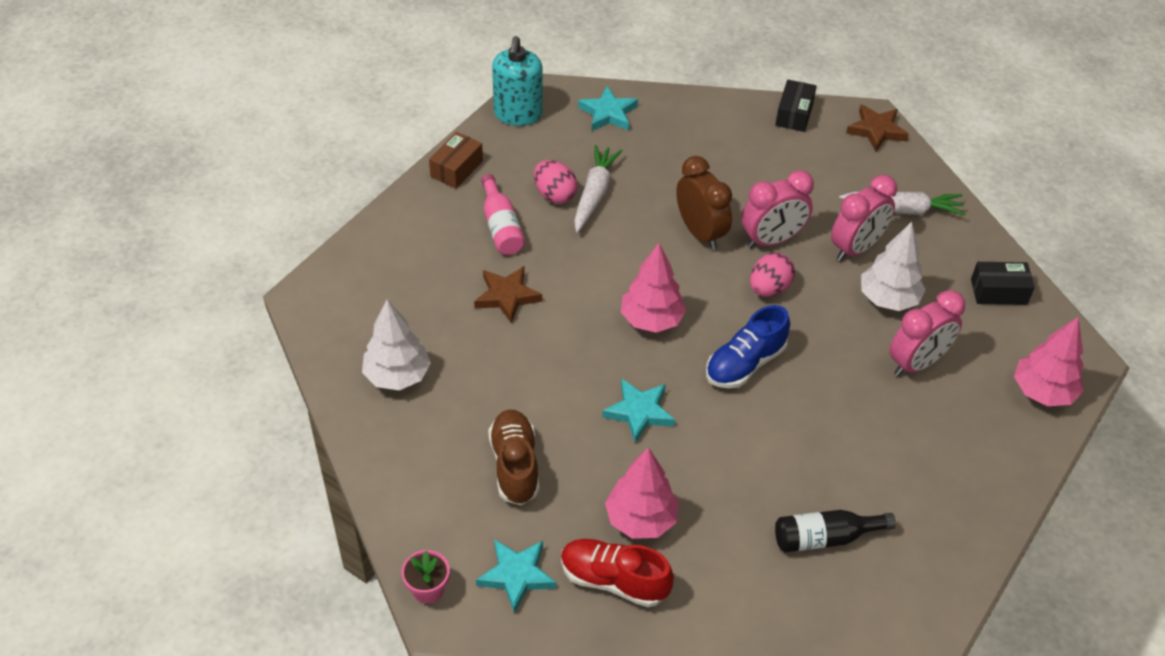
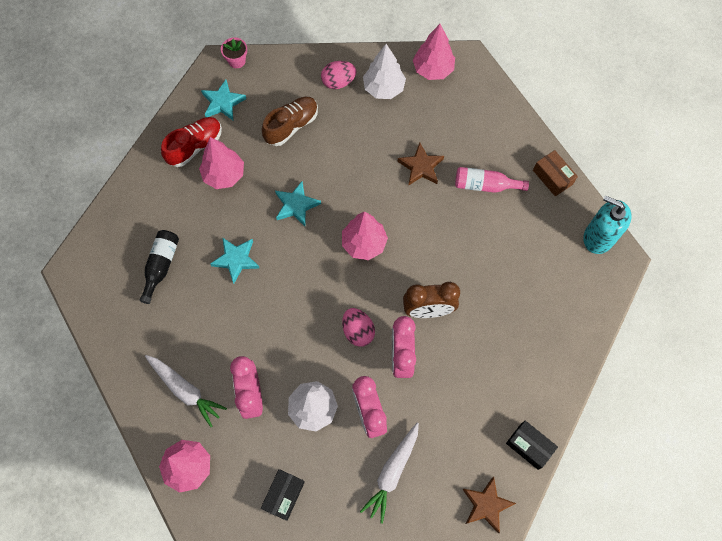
camera: 115 degrees right, 20 degrees up
brown shoe [488,410,539,505] -> brown shoe turned 60 degrees counterclockwise [262,97,318,146]
pink egg [534,160,578,204] -> pink egg moved to [321,61,356,89]
white carrot [574,145,622,233] -> white carrot moved to [145,355,227,427]
turquoise star [578,86,638,131] -> turquoise star moved to [210,237,260,283]
blue shoe [706,305,790,389] -> none
none -> pink tree [413,24,455,80]

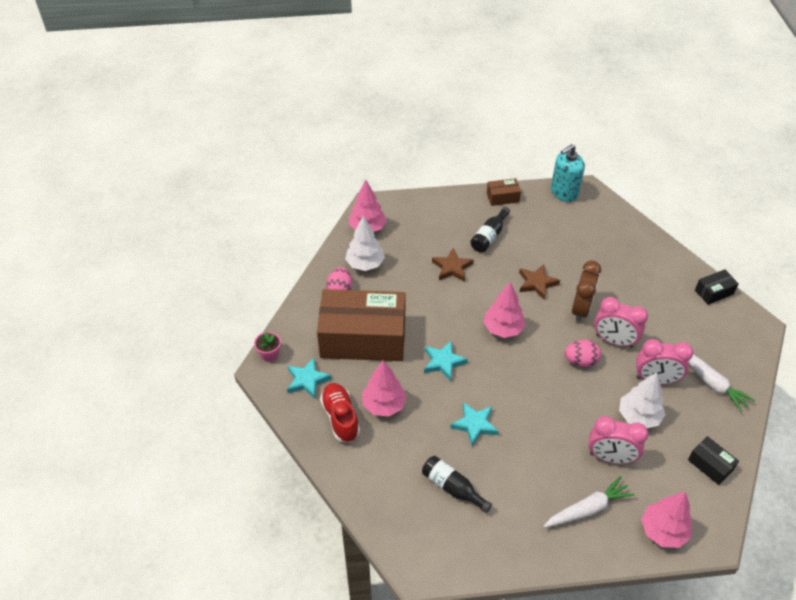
camera: 65 degrees left, 20 degrees down
brown shoe [262,97,318,146] -> brown box [317,289,406,361]
pink bottle [455,167,529,193] -> black bottle [470,207,510,252]
brown star [462,477,516,533] -> brown star moved to [519,264,560,300]

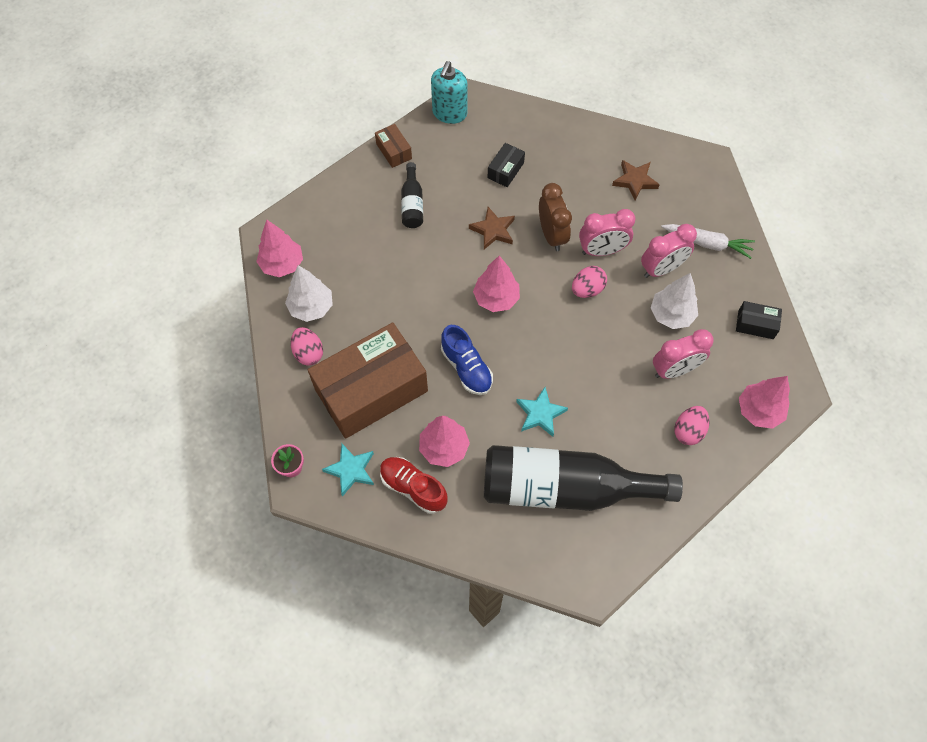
camera: 35 degrees left, 15 degrees up
black bottle [422,456,492,513] -> black bottle [484,445,683,511], size x2.32
turquoise star [424,341,468,381] -> blue shoe [441,325,493,395]
brown star [432,248,473,282] -> brown star moved to [612,160,660,200]
brown box [487,178,521,206] -> brown box turned 75 degrees counterclockwise [375,124,412,168]
white carrot [544,476,634,528] -> pink egg [674,406,710,445]
black box [695,269,739,305] -> black box moved to [487,143,525,187]

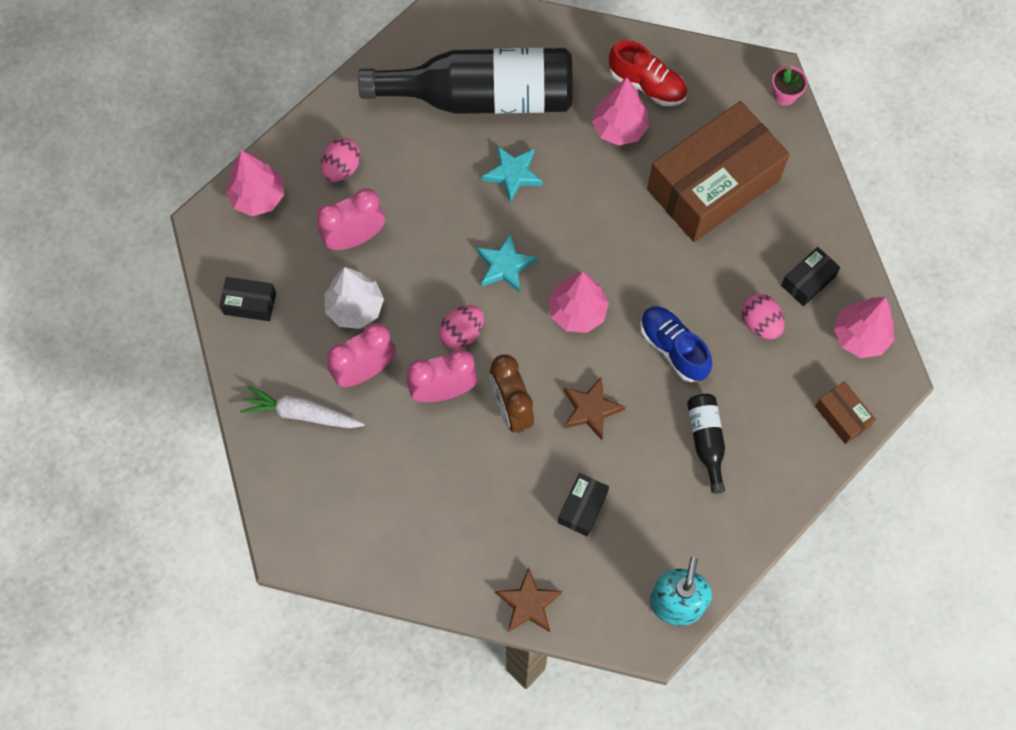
camera: 175 degrees right, 5 degrees up
white tree [285,265,333,322] -> black box [781,247,841,306]
pink egg [291,327,323,366] -> pink egg moved to [741,294,785,339]
turquoise star [322,444,374,497] -> turquoise star moved to [477,233,537,292]
brown box [375,124,412,168] -> brown box moved to [815,381,876,444]
blue shoe [441,325,493,395] -> blue shoe moved to [640,307,712,382]
brown star [612,160,660,200] -> brown star moved to [495,567,562,632]

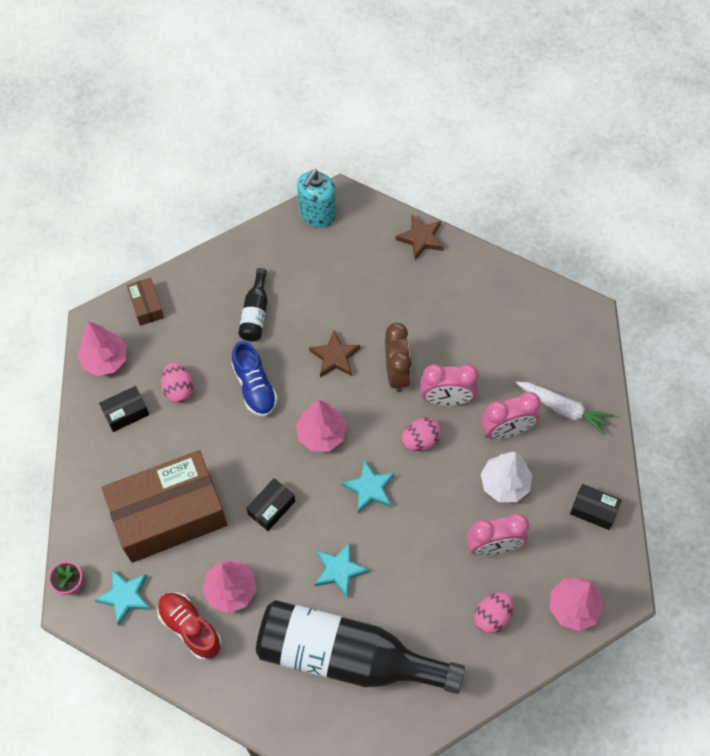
camera: 165 degrees left, 5 degrees down
black box [558,473,609,536] -> black box moved to [246,478,295,531]
none -> turquoise star [95,570,151,625]

